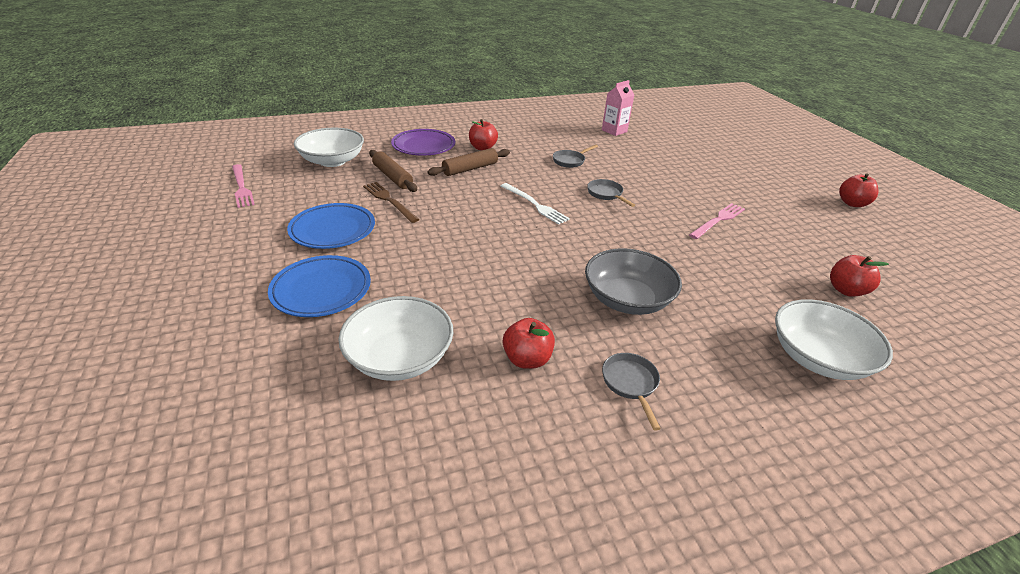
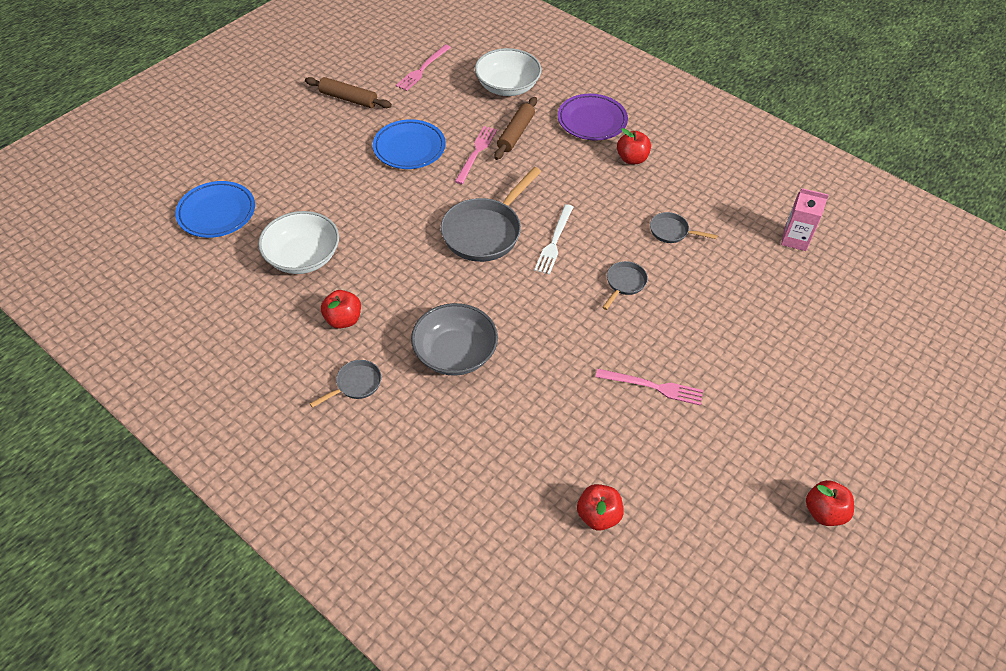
camera: 60 degrees right, 15 degrees up
blue plate [268,255,371,317] -> blue plate moved to [175,181,255,238]
brown fork [363,182,420,223] -> pink fork [455,126,497,184]
brown rolling pin [427,148,510,176] -> brown rolling pin moved to [305,77,392,108]
white bowl [775,299,893,380] -> none
none -> grey pan [441,167,541,262]

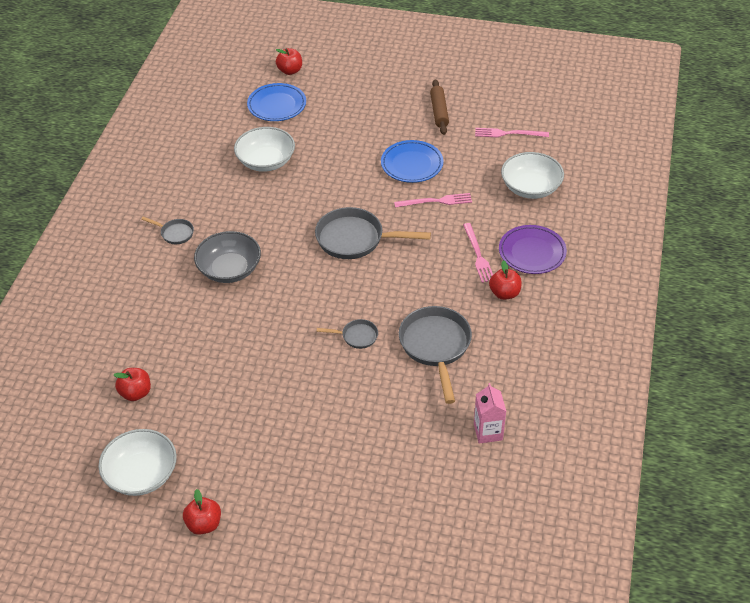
camera: 65 degrees right, 5 degrees down
red apple [321,290,361,329] -> red apple moved to [276,48,302,75]
brown rolling pin [494,97,537,160] -> none
white fork [534,204,574,275] -> none
pink fork [595,369,703,406] -> pink fork moved to [463,223,493,283]
grey pan [650,212,718,243] -> grey pan [399,306,472,404], size x2.02
none -> white bowl [99,429,177,496]

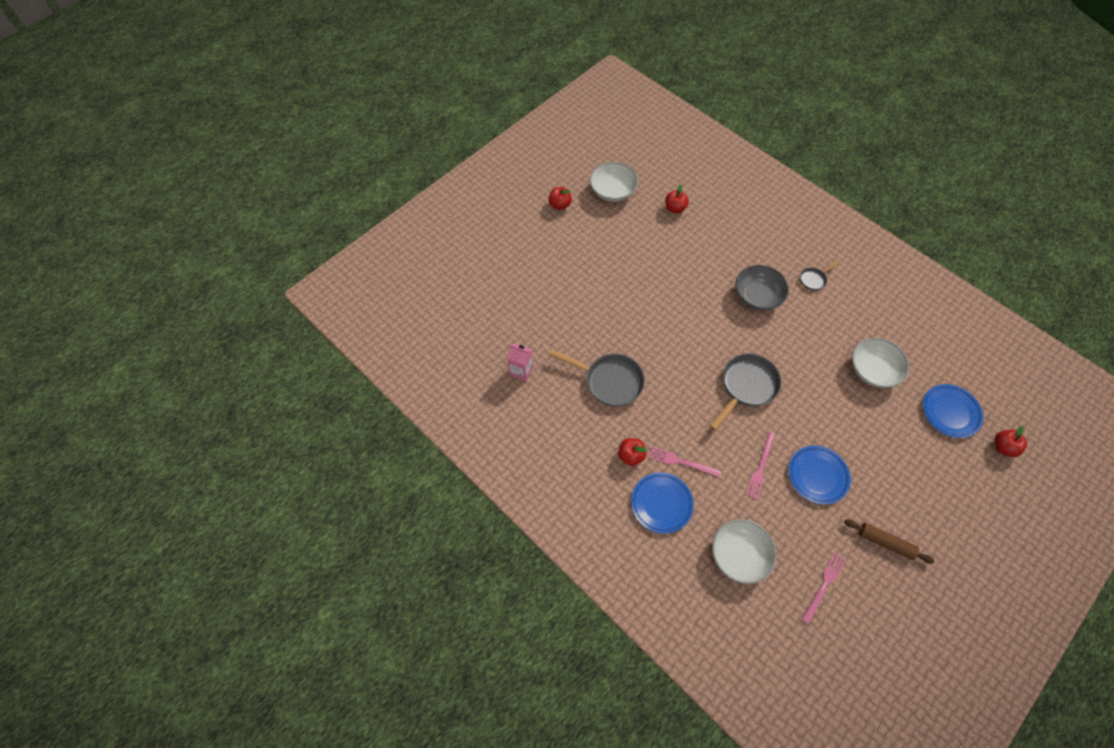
camera: 120 degrees right, 15 degrees up
grey pan [317,319,378,349] -> none
purple plate [499,225,567,274] -> blue plate [631,472,694,534]

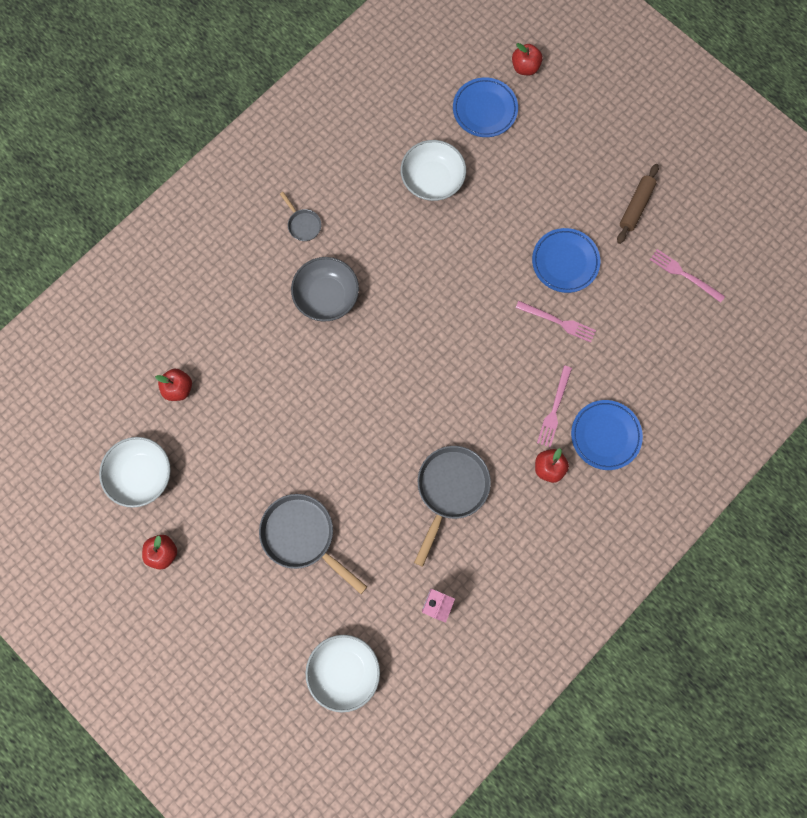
camera: 90 degrees left, 15 degrees up
grey pan [710,353,782,430] -> grey pan moved to [259,494,367,594]
white bowl [712,519,776,584] -> white bowl moved to [306,635,380,712]

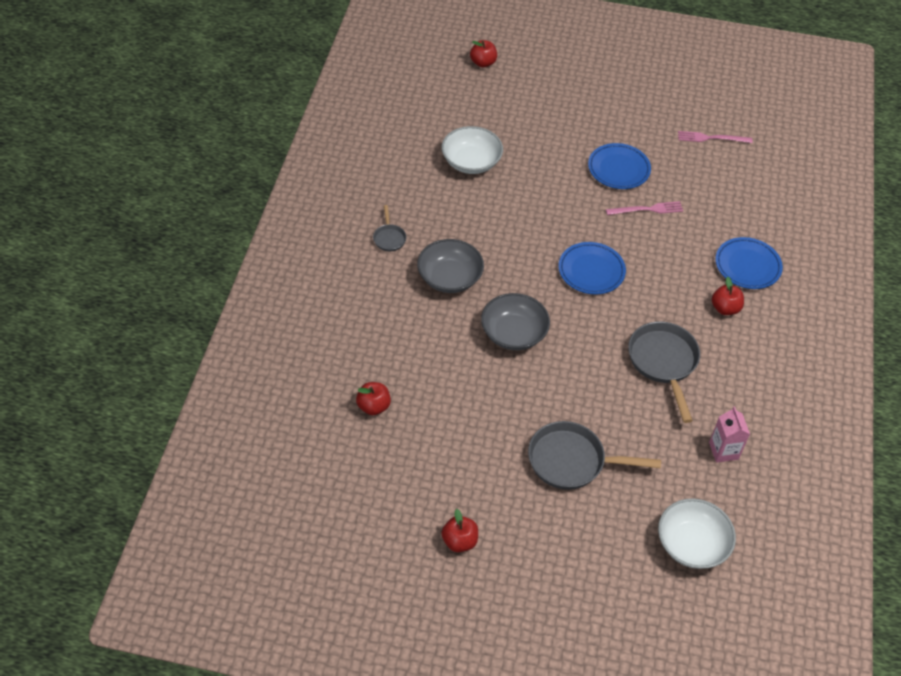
camera: 35 degrees left, 25 degrees down
white bowl [99,437,171,508] -> none
grey pan [280,192,321,241] -> grey pan turned 60 degrees clockwise [373,205,406,251]
blue plate [453,78,518,137] -> blue plate moved to [559,242,626,295]
pink fork [537,366,572,447] -> none
brown rolling pin [617,164,659,244] -> none
none -> grey bowl [481,293,550,350]

